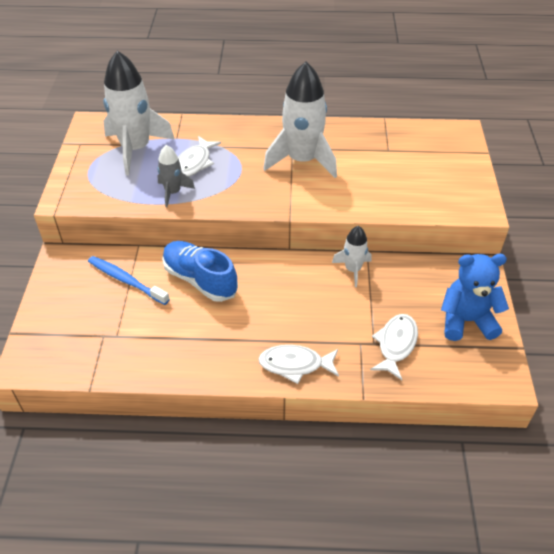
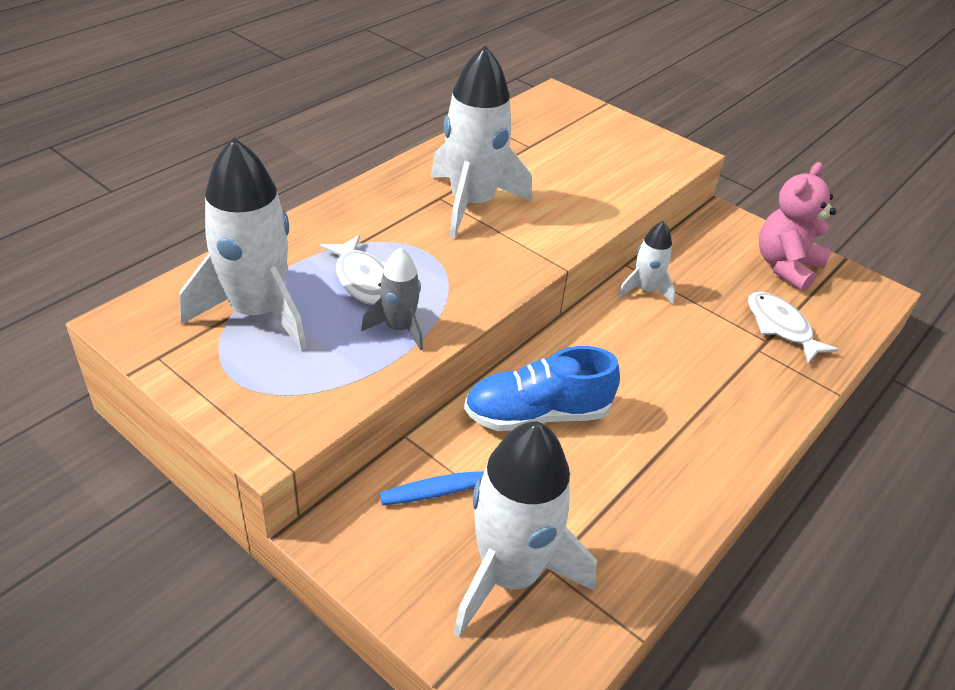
camera: 55 degrees left, 5 degrees down
white fish [258,345,339,384] -> none
blue teddy bear [441,254,509,341] -> pink teddy bear [759,162,836,291]
none -> white rocket [453,421,597,637]

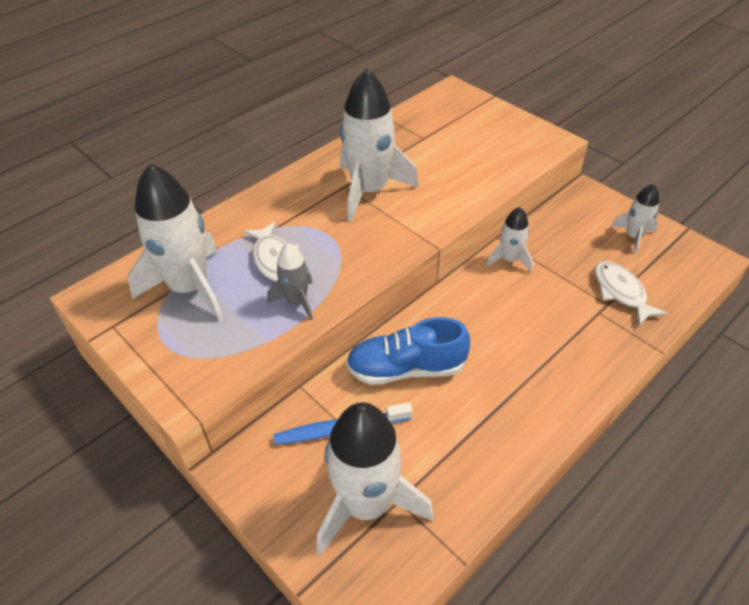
camera: 10 degrees right, 5 degrees up
pink teddy bear [759,162,836,291] -> white rocket [611,184,659,254]

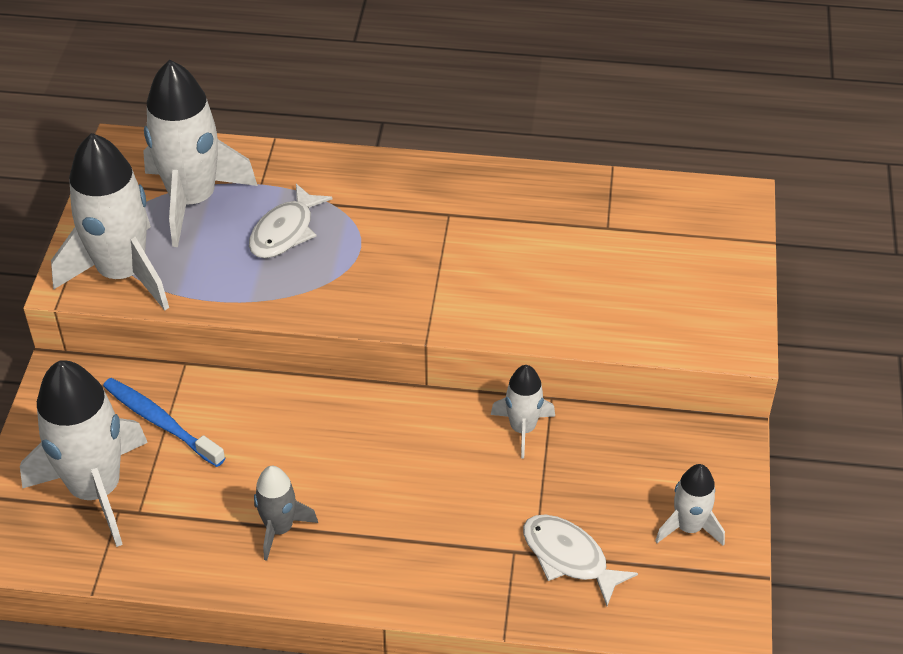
camera: 50 degrees right, 0 degrees up
grey rocket [267,243,313,320] -> grey rocket moved to [254,466,318,561]
white rocket [340,69,419,222] -> white rocket moved to [51,133,169,311]
blue shoe [346,317,470,385] -> none
white fish [595,261,668,325] -> white fish turned 75 degrees counterclockwise [523,514,638,606]

